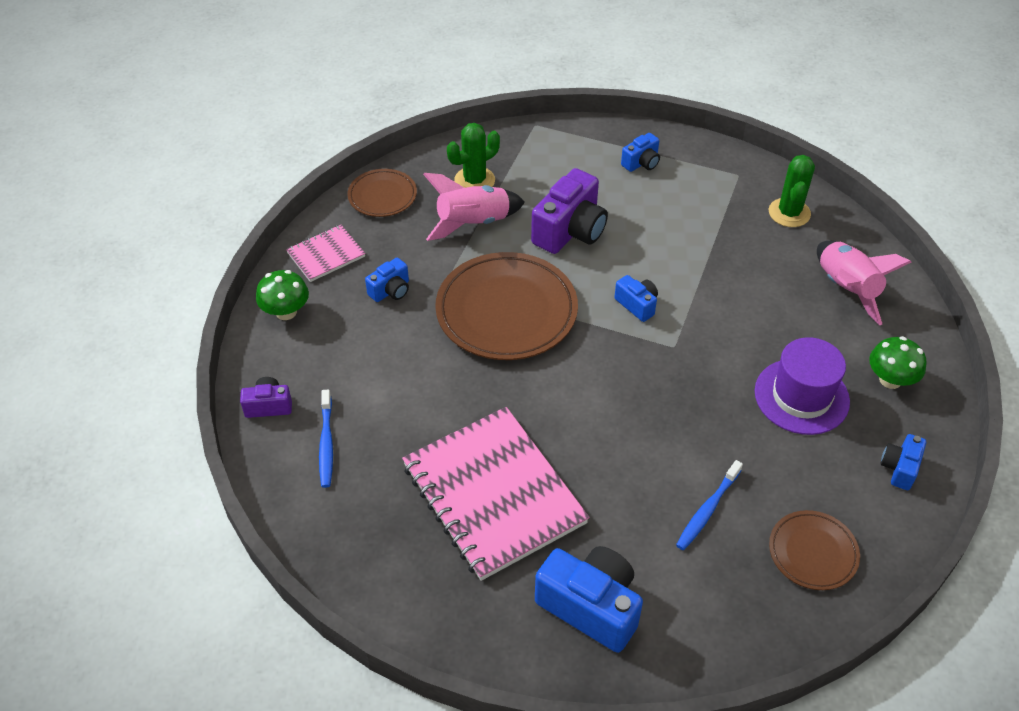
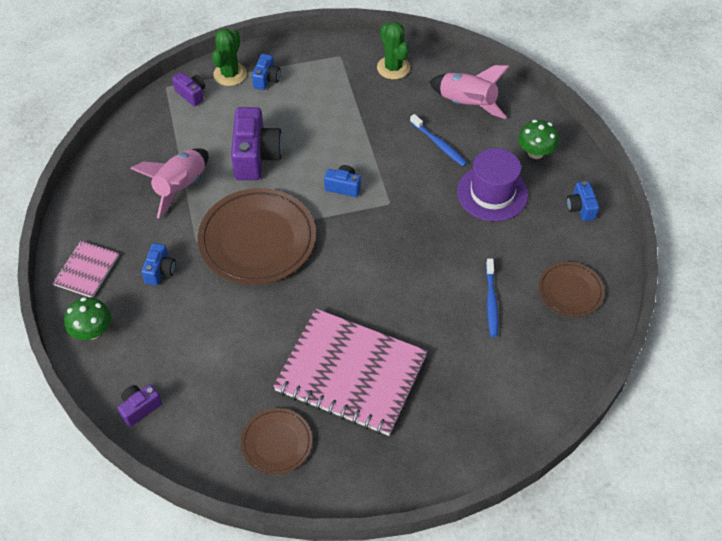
camera: 35 degrees left, 5 degrees up
blue toothbrush [319,389,333,488] -> blue toothbrush moved to [410,114,467,167]
brown plate [347,169,417,217] -> brown plate moved to [241,408,312,475]
green cactus [447,123,500,188] -> green cactus moved to [212,29,247,86]
blue camera [535,546,643,653] -> none
none -> purple camera [172,72,205,107]

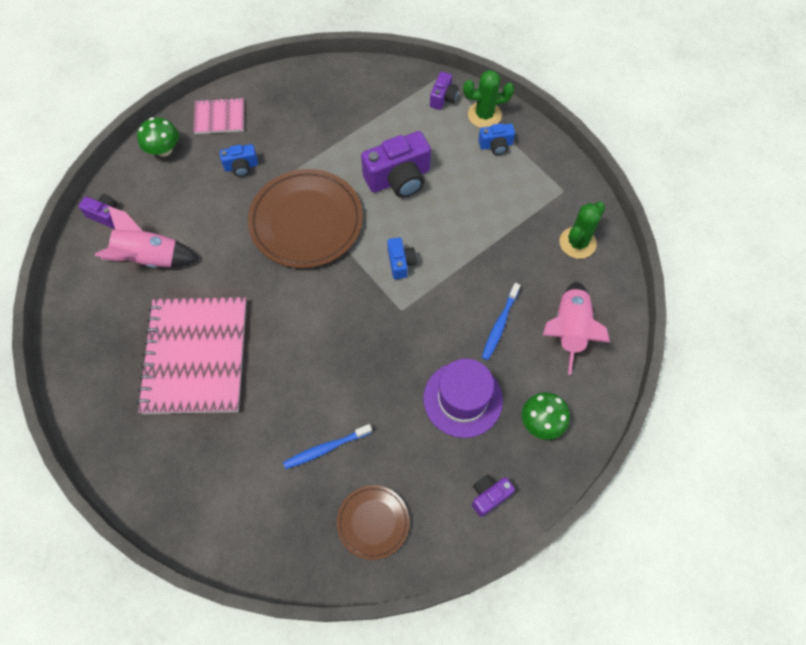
camera: 65 degrees right, 10 degrees up
pink rocket [130,148,209,218] -> pink rocket moved to [95,206,199,268]
brown plate [241,408,312,475] -> none
blue camera [566,181,599,221] -> purple camera [472,475,515,517]

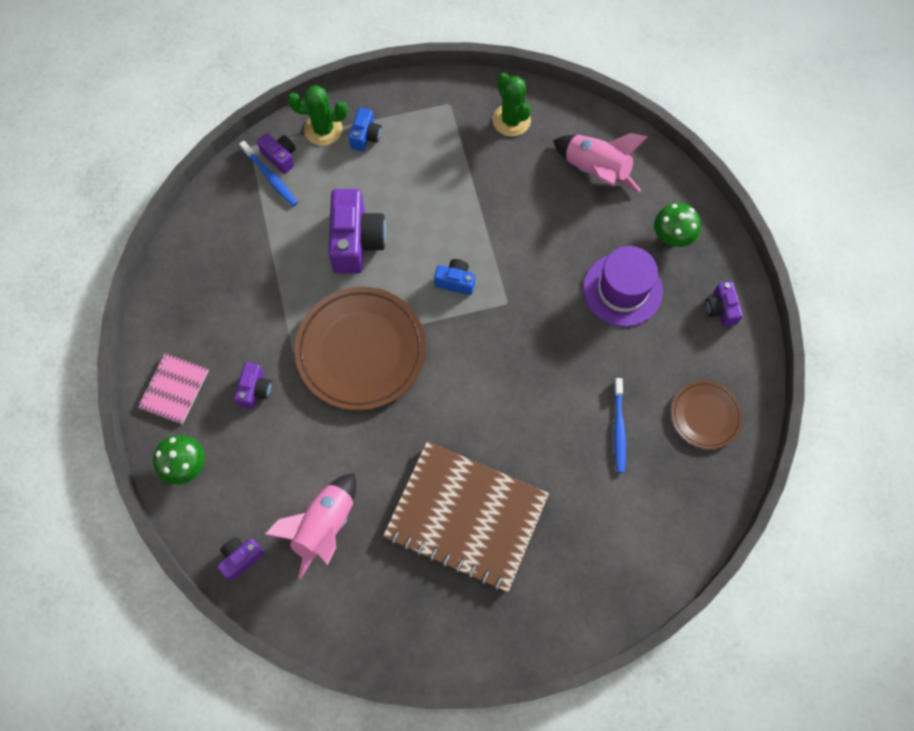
camera: 65 degrees left, 5 degrees up
pink notebook [137,297,246,414] -> brown notebook [383,441,549,592]
blue camera [220,144,258,177] -> purple camera [234,362,272,409]
green cactus [463,70,514,128] -> green cactus turned 75 degrees clockwise [287,85,348,146]
blue toothbrush [482,283,520,360] -> blue toothbrush moved to [239,141,298,207]

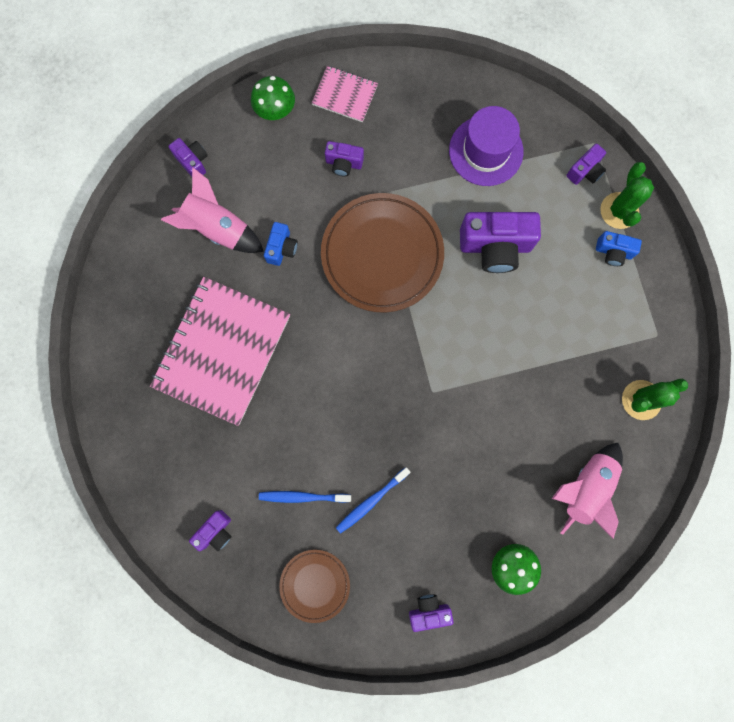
camera: 90 degrees right, 10 degrees up
blue toothbrush [239,141,298,207] -> blue toothbrush moved to [336,467,411,533]
brown notebook [383,441,549,592] -> pink notebook [150,277,290,426]
blue camera [434,259,475,295] -> blue camera moved to [264,222,298,266]
purple hat [583,246,663,327] -> purple hat moved to [449,106,523,186]
none -> purple camera [189,510,232,551]

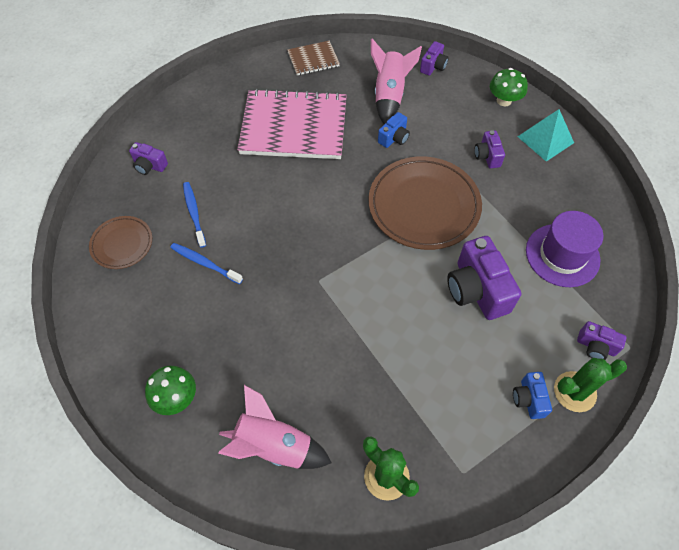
camera: 70 degrees right, 20 degrees down
blue camera [264,222,298,266] -> blue camera turned 45 degrees counterclockwise [378,112,410,148]
pink notebook [312,66,378,122] -> turquoise pyramid [517,109,574,161]
purple camera [409,594,453,632] -> none
none -> brown notebook [287,41,340,75]

